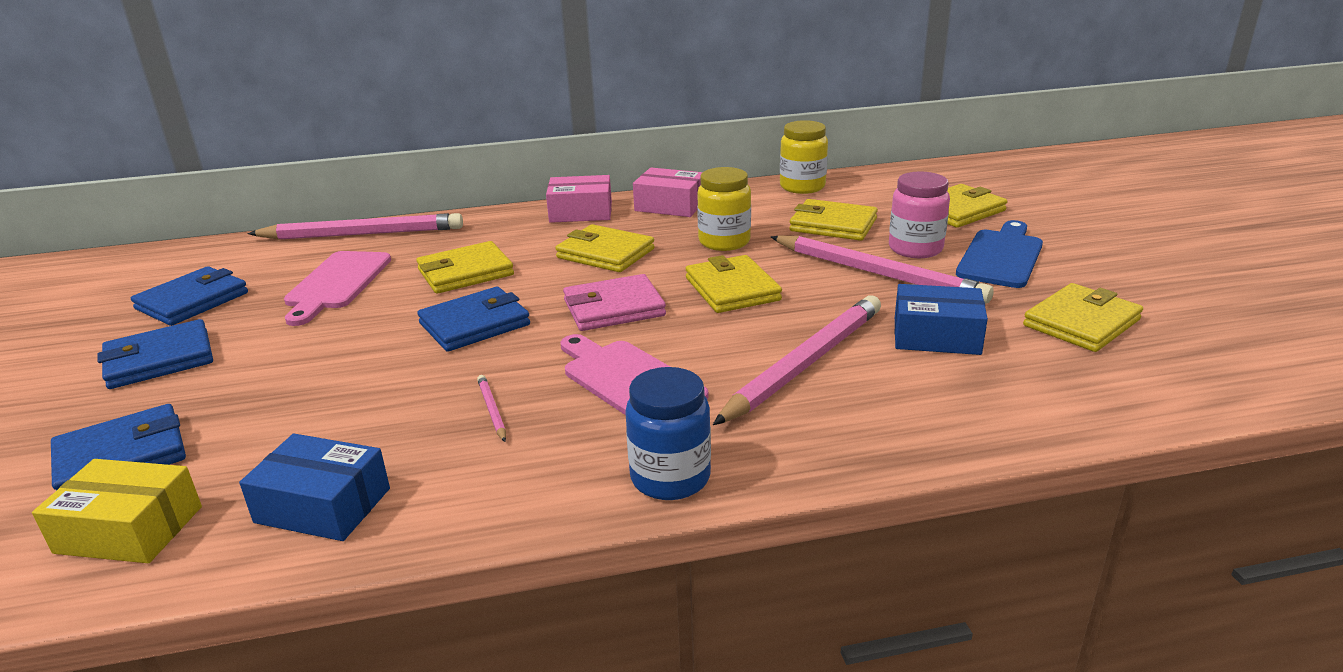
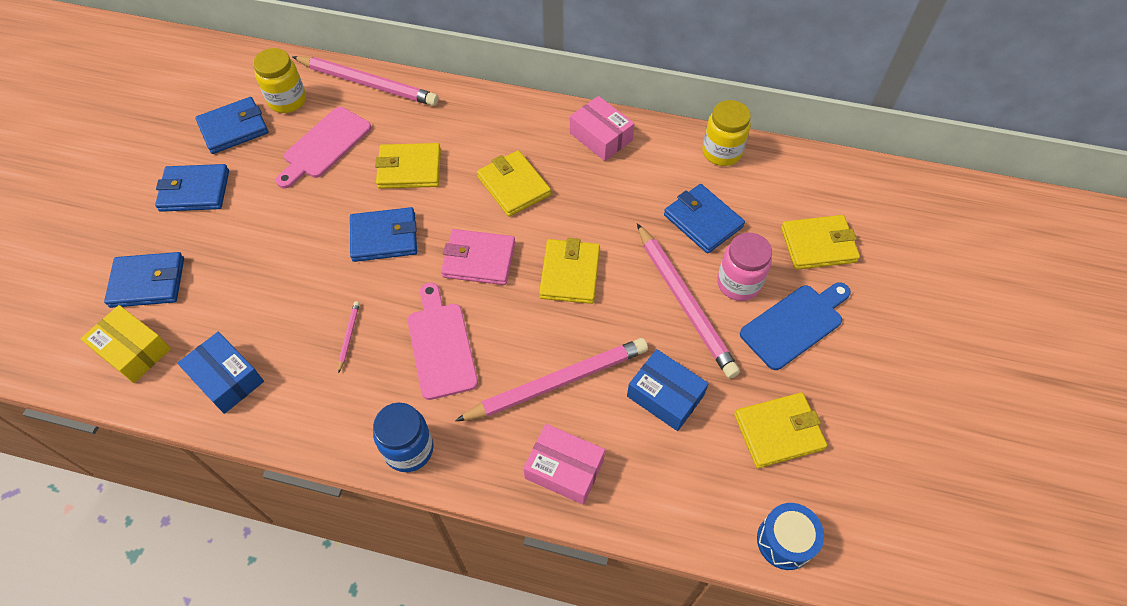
camera: 25 degrees right, 30 degrees up
pink box [546,175,612,223] -> pink box moved to [523,424,605,505]
yellow jar [697,167,751,251] -> yellow jar moved to [253,48,306,113]
yellow wallet [789,199,878,241] -> blue wallet [664,184,745,254]
none -> blue drum [757,503,824,570]

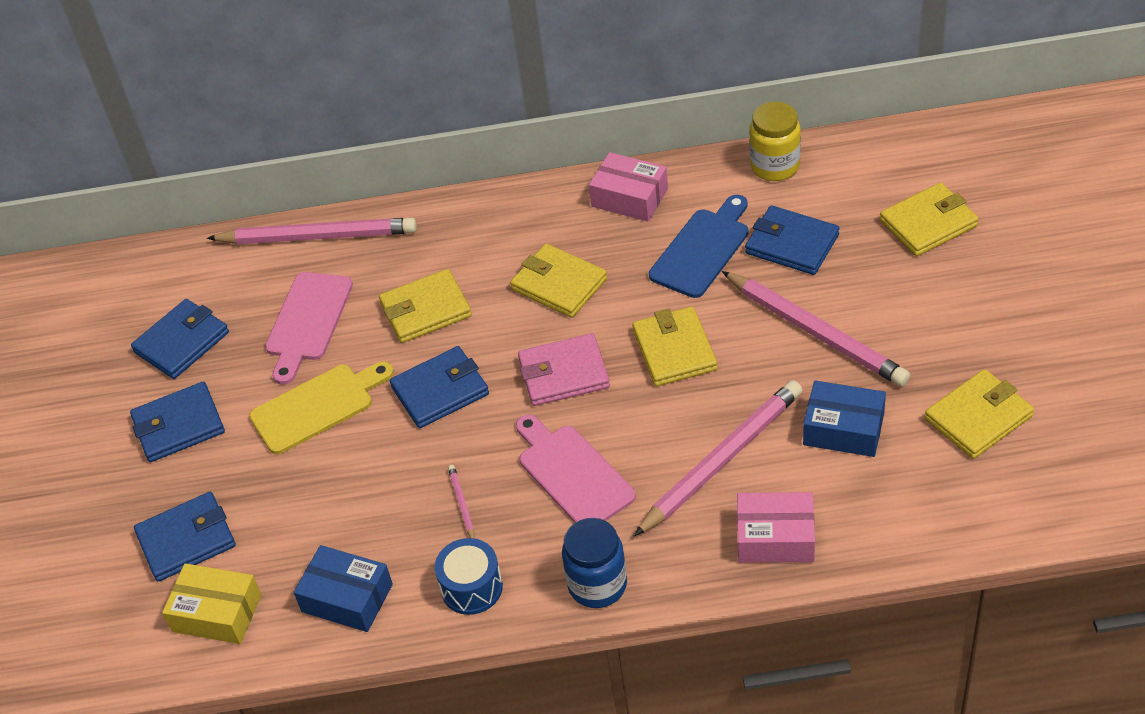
camera: 15 degrees left, 10 degrees down
yellow jar [253,48,306,113] -> none
pink jar [717,233,772,301] -> none
blue cutting board [740,282,851,370] -> blue cutting board moved to [649,195,748,298]
blue drum [757,503,824,570] -> blue drum moved to [435,538,503,615]
none -> yellow cutting board [249,361,394,454]

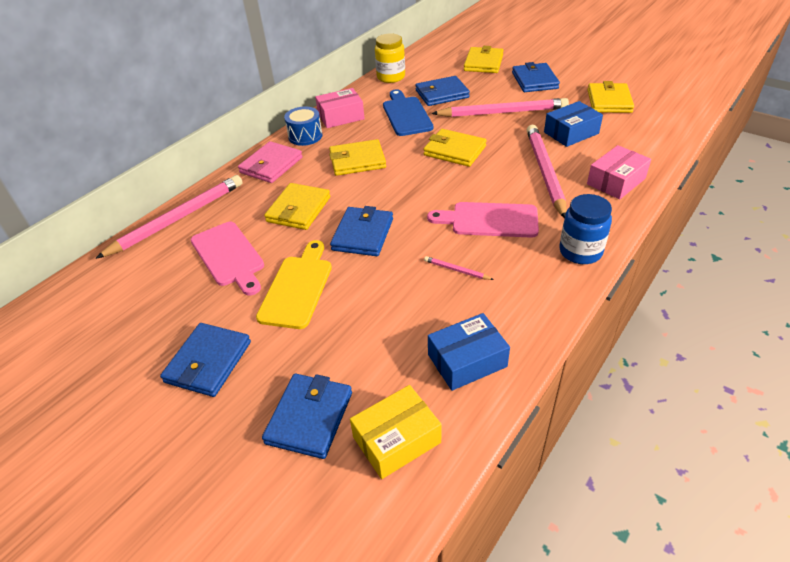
camera: 50 degrees left, 5 degrees down
blue wallet [131,299,229,379] -> blue wallet moved to [512,62,560,92]
blue drum [435,538,503,615] -> blue drum moved to [284,107,322,146]
pink wallet [518,333,610,406] -> pink wallet moved to [238,141,303,183]

